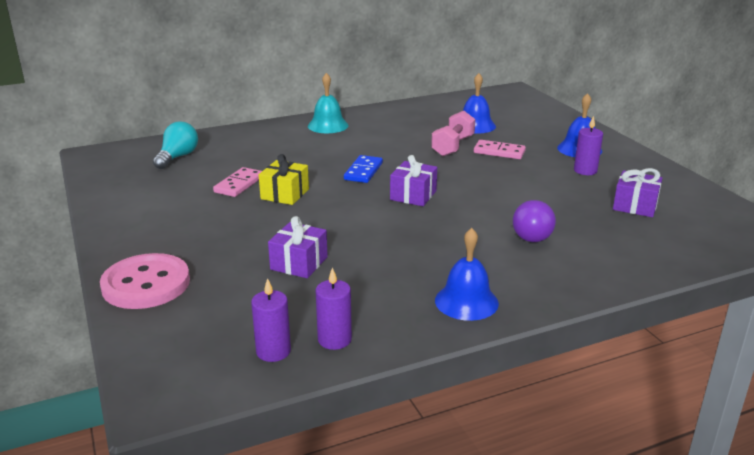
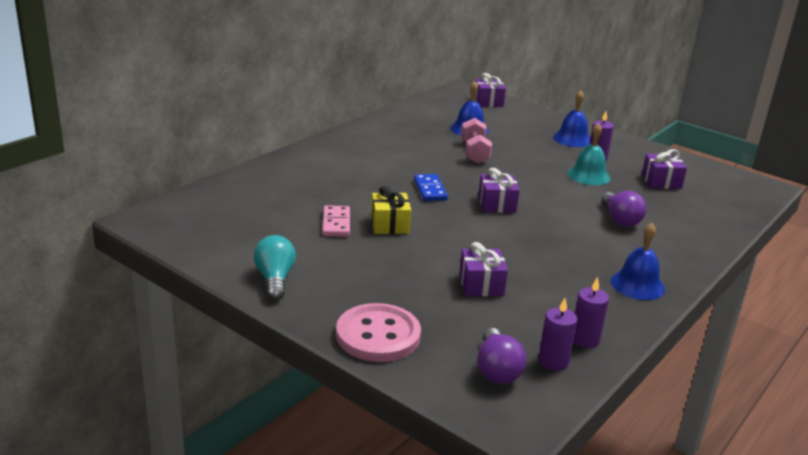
camera: 30 degrees left, 0 degrees up
turquoise light bulb [153,122,198,169] -> turquoise light bulb moved to [254,235,296,301]
turquoise bell [308,73,349,133] -> turquoise bell moved to [568,123,611,185]
pink domino [474,140,526,159] -> none
none -> purple gift [475,73,506,107]
none -> purple light bulb [477,328,526,384]

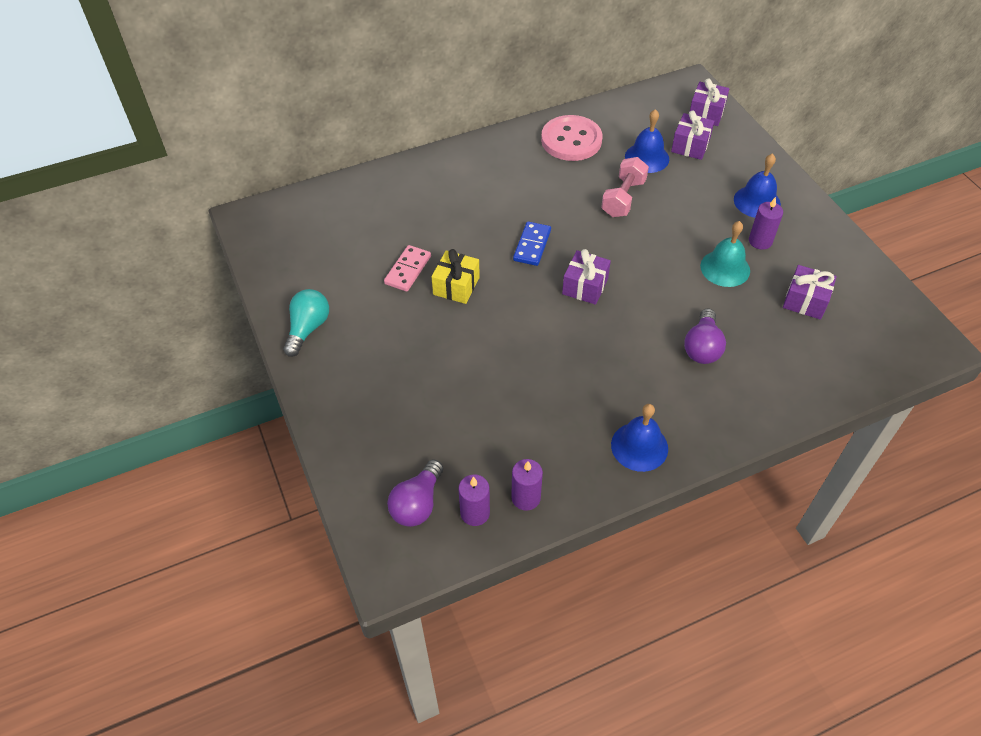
camera: 30 degrees right, 25 degrees up
pink button [336,303,421,362] -> pink button moved to [541,115,602,161]
purple gift [459,242,508,296] -> purple gift moved to [671,111,714,160]

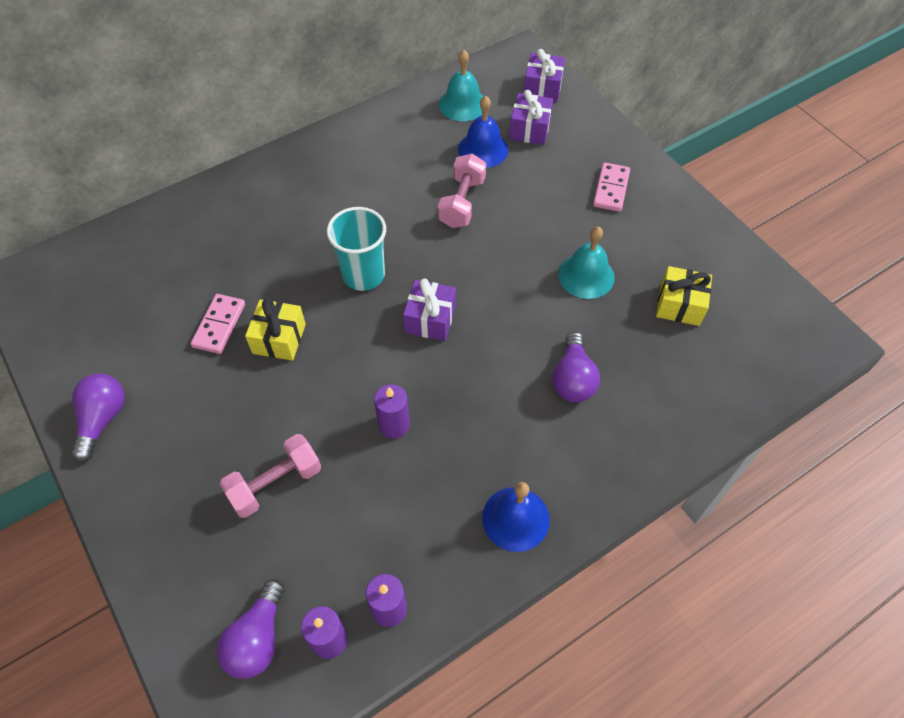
camera: 10 degrees left, 5 degrees up
turquoise light bulb [283,289,329,357] -> purple light bulb [71,373,125,462]
blue domino [513,221,551,266] -> turquoise cup [327,207,386,291]
pink button [541,115,602,161] -> none
blue bell [734,153,781,218] -> pink domino [593,162,630,212]
purple candle [749,197,783,250] -> purple candle moved to [374,384,410,438]
purple gift [783,265,837,320] -> yellow gift [656,266,712,326]
none -> pink dumbbell [220,434,321,518]
none -> turquoise bell [439,50,484,121]

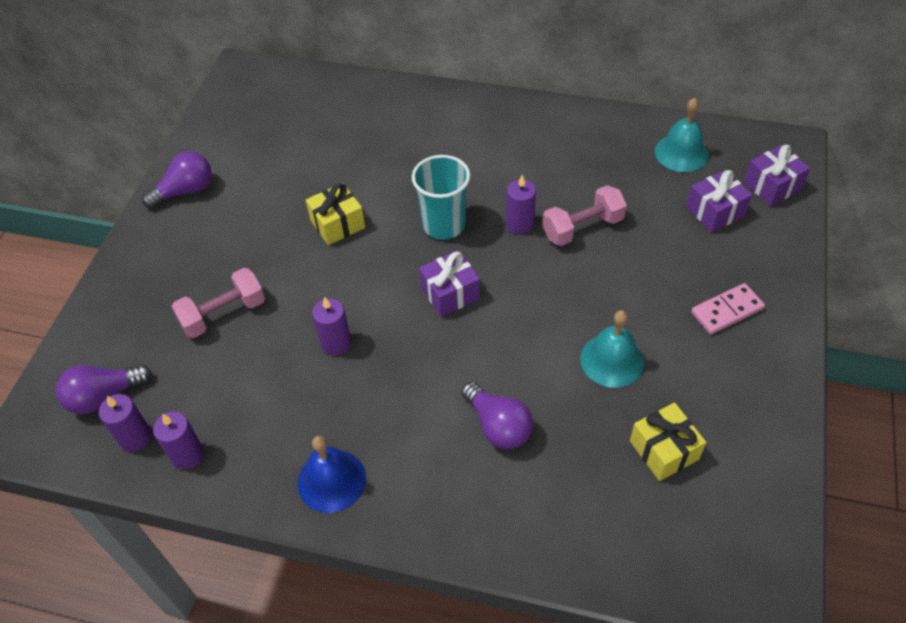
camera: 50 degrees right, 5 degrees down
pink domino [191,294,245,354] -> none
pink dumbbell [220,434,321,518] -> pink dumbbell turned 45 degrees counterclockwise [171,268,265,338]
blue bell [458,96,508,168] -> none
purple light bulb [552,332,600,402] -> purple light bulb turned 90 degrees counterclockwise [462,382,533,449]
none -> purple candle [506,175,536,235]

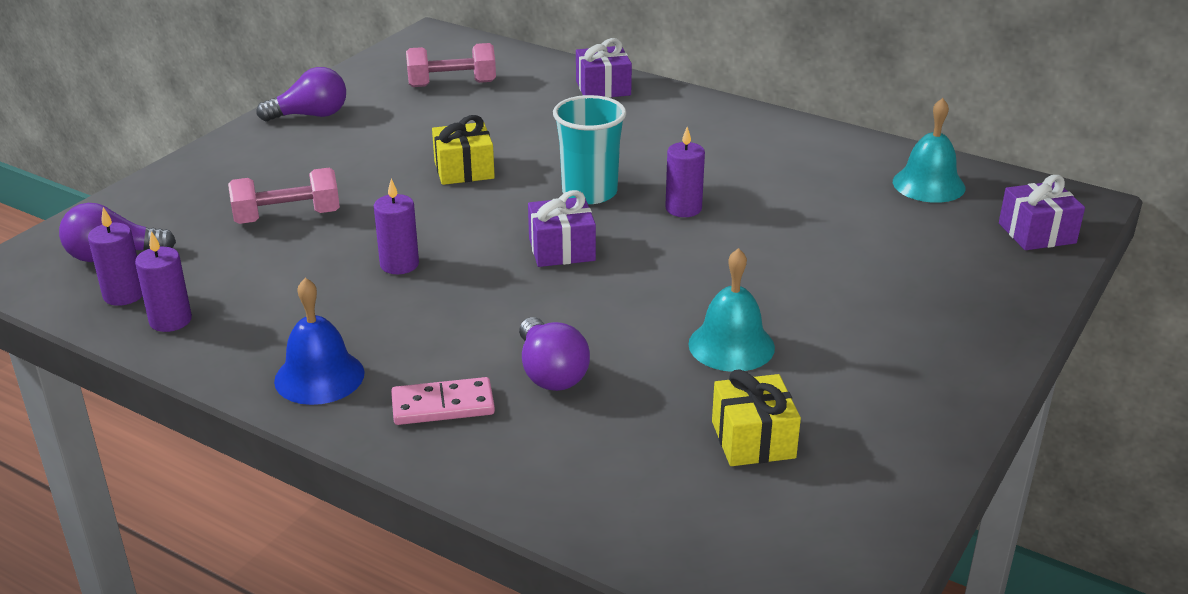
camera: 15 degrees right, 20 degrees down
pink dumbbell [542,185,627,246] -> pink dumbbell moved to [406,43,496,87]
purple gift [686,170,752,232] -> purple gift moved to [576,38,632,98]
pink domino [691,283,765,335] -> pink domino moved to [391,377,495,425]

